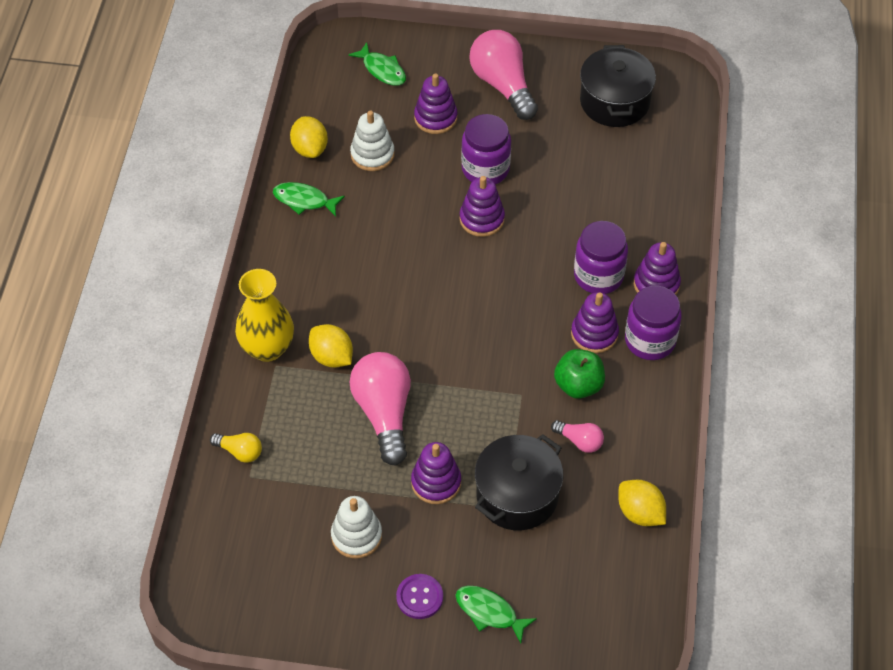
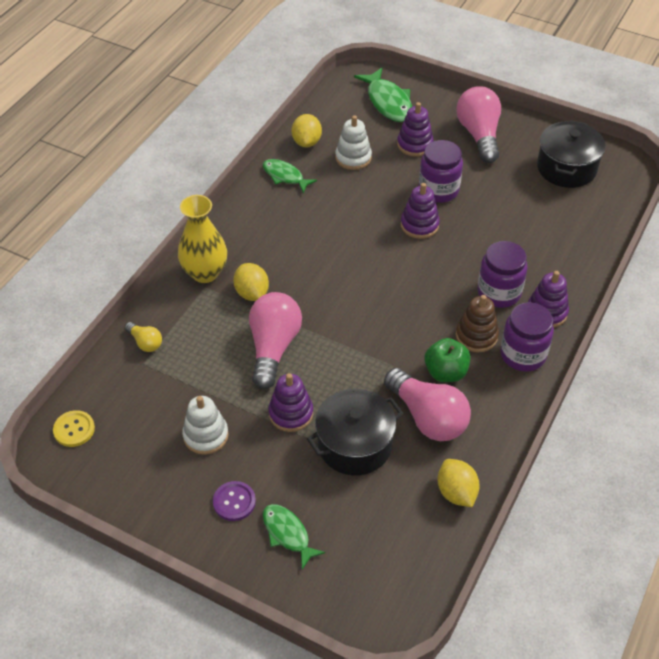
camera: 20 degrees right, 5 degrees down
green fish [348,42,406,86] -> green fish [354,68,412,122], size x1.56
pink light bulb [551,420,604,453] -> pink light bulb [384,368,471,441], size x2.06
purple stacking toy [571,292,619,353] -> brown stacking toy [456,295,499,352]
none -> yellow button [53,410,95,447]

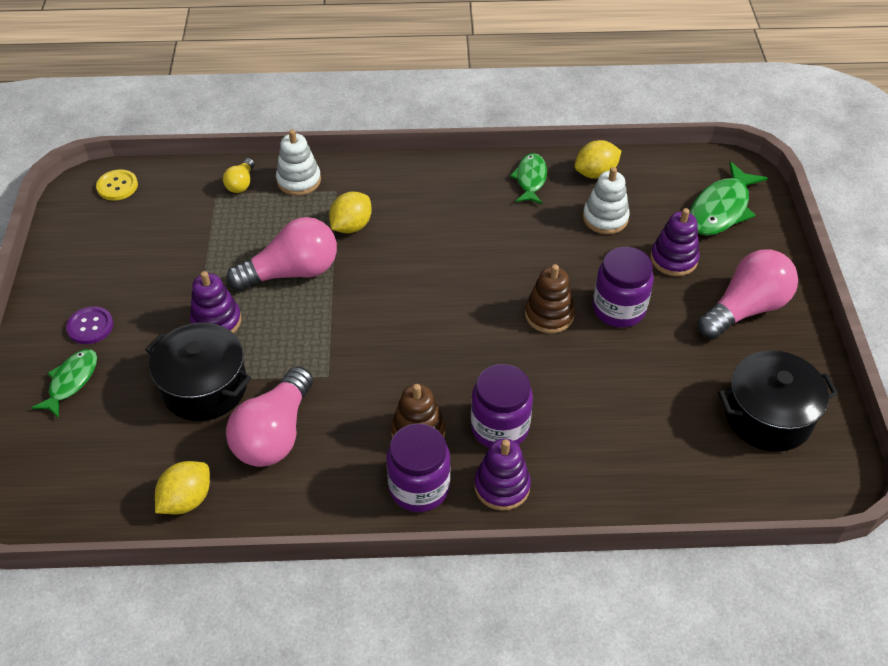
camera: 60 degrees right, 0 degrees up
yellow vase [178,195,227,283] -> none
white stacking toy [182,396,229,455] -> white stacking toy moved to [276,129,321,196]
purple stacking toy [401,183,440,239] -> brown stacking toy [525,264,575,334]
green apple [424,338,471,382] -> none

